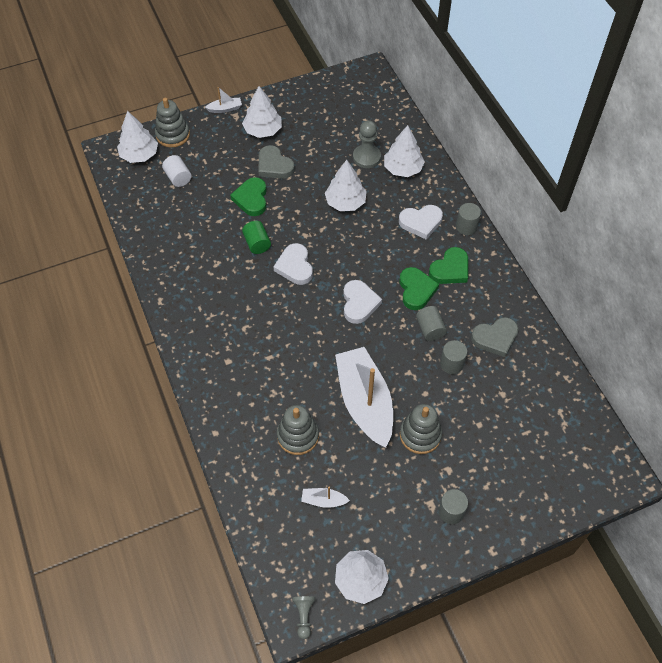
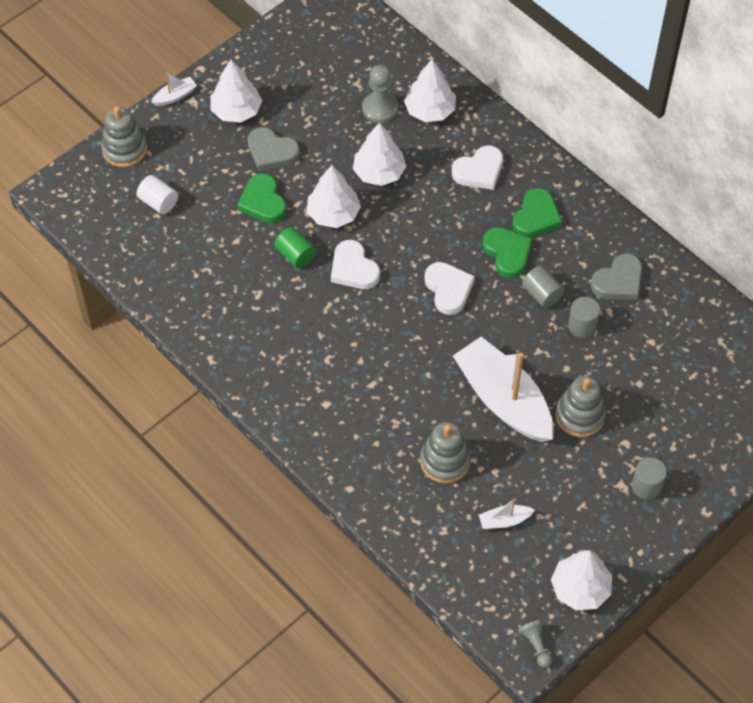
camera: 20 degrees left, 0 degrees up
white tree [117,111,158,163] -> white tree moved to [307,165,361,228]
grey cylinder [456,203,481,235] -> none

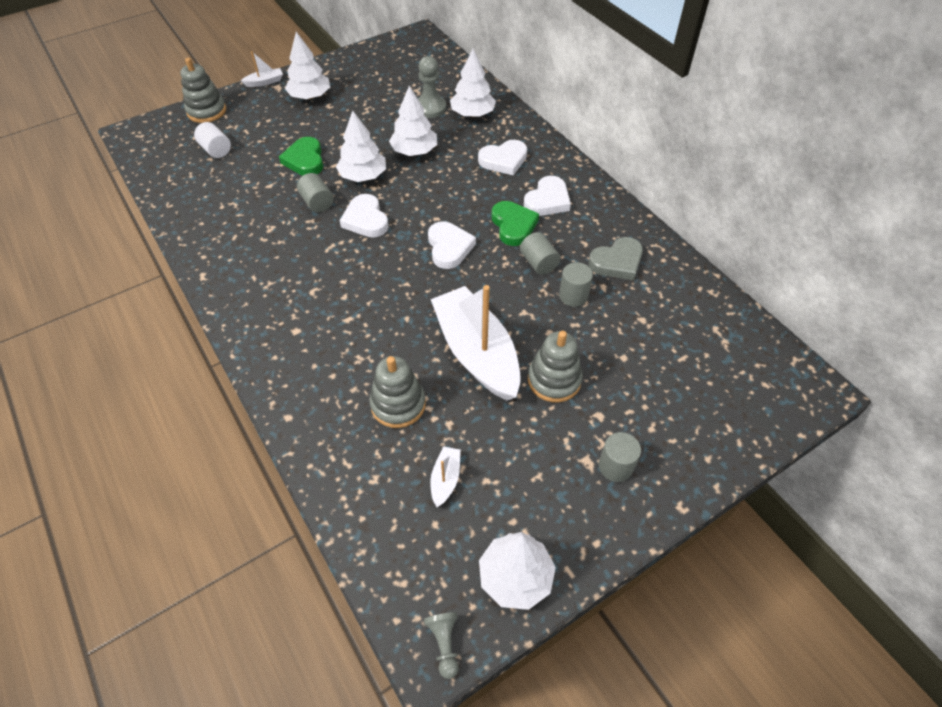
camera: 10 degrees right, 5 degrees down
grey heart [248,127,300,171] -> none
green cylinder [275,227,316,268] -> grey cylinder [297,173,333,212]
white boat [479,499,535,529] -> white boat turned 105 degrees clockwise [430,446,461,507]
green heart [512,188,562,238] -> white heart [524,176,571,216]

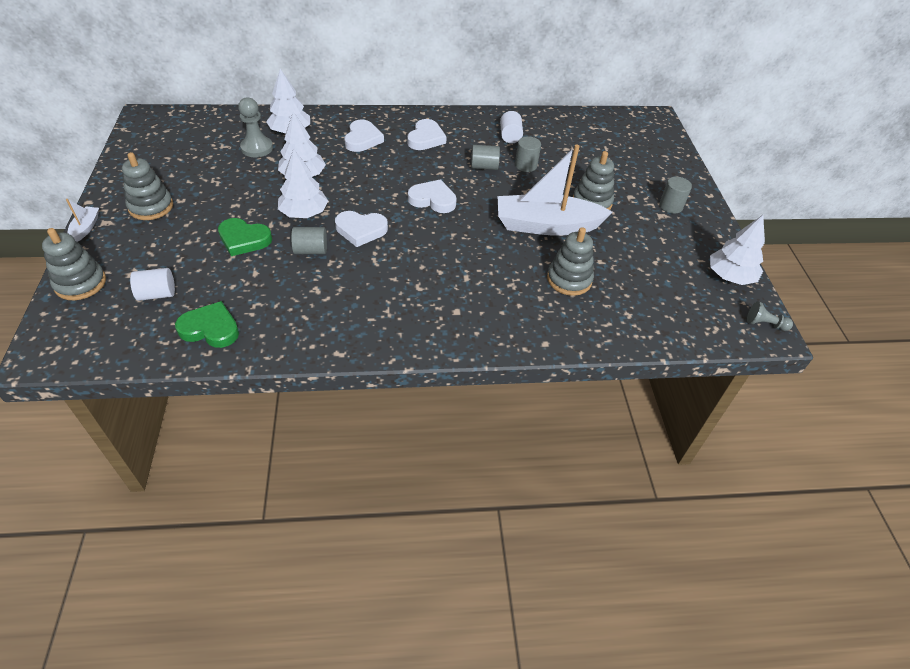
camera: 65 degrees left, 5 degrees down
white tree [285,32,330,100] -> grey stacking toy [122,152,173,220]
white boat [430,446,461,507] -> none
green heart [492,201,539,246] -> green heart moved to [175,301,239,348]
white heart [524,176,571,216] -> white heart turned 45 degrees clockwise [407,119,447,150]
grey heart [589,237,643,280] -> white cylinder [500,111,523,143]

